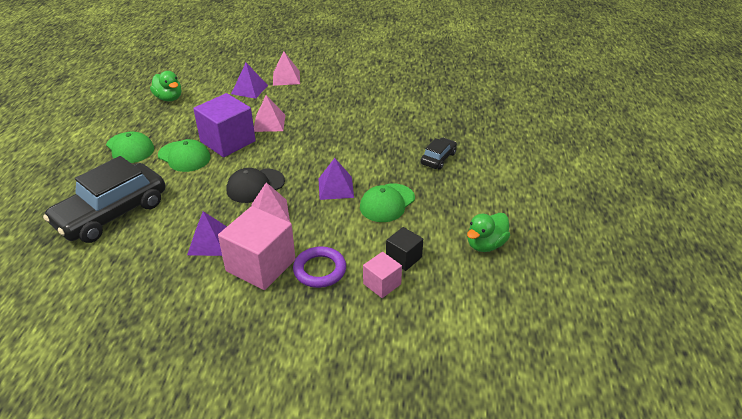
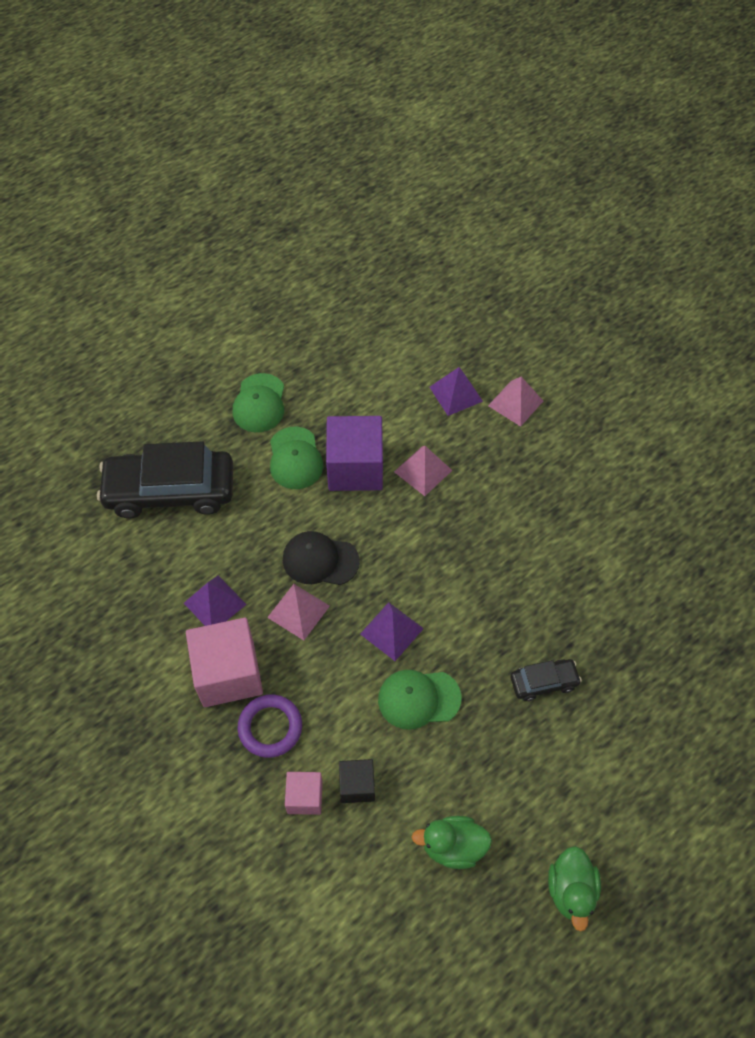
camera: 45 degrees right, 20 degrees up
green duck [150,71,181,101] -> green duck moved to [548,846,601,932]

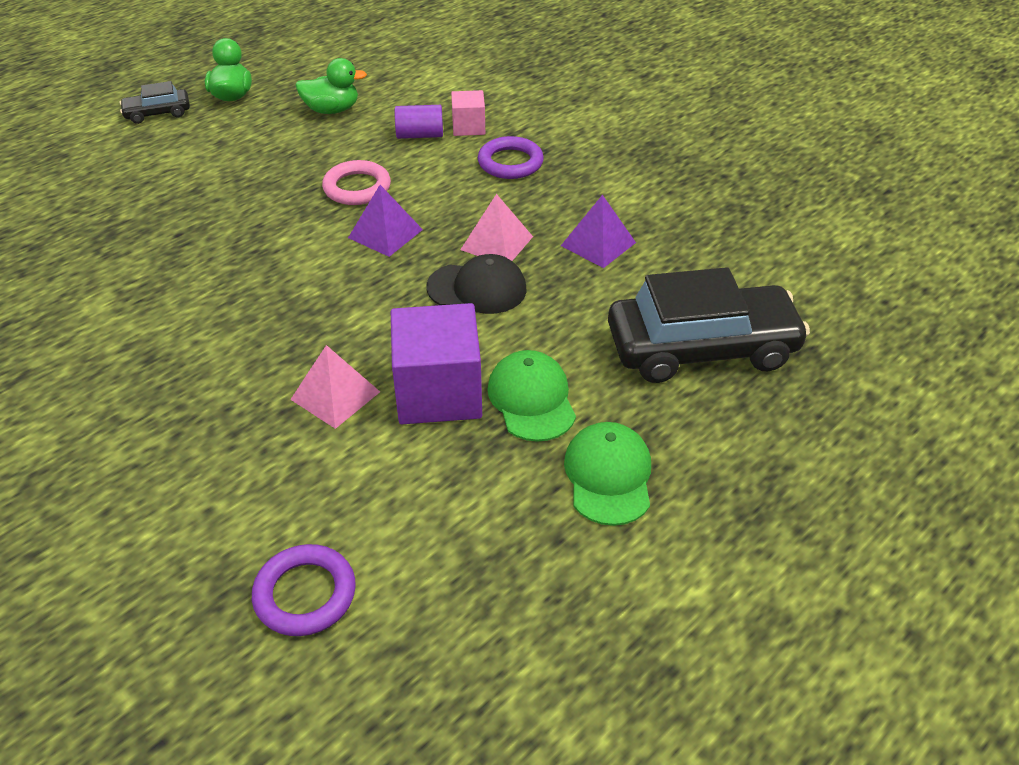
camera: 175 degrees right, 15 degrees down
pink cube [186,618,263,707] -> none
black cube [339,759,375,803] -> purple cylinder [395,105,443,139]
green cap [378,670,461,730] -> pink ring [322,160,391,205]
purple pyramid [429,367,483,416] -> none
pink pyramid [488,377,543,427] -> none
black car [510,659,582,701] -> black car moved to [120,81,190,124]
none -> purple ring [252,544,356,636]

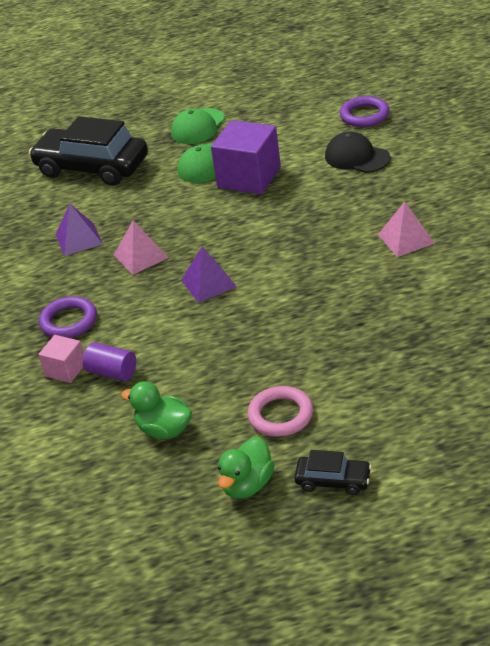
camera: 145 degrees left, 5 degrees down
pink pyramid [290,345,380,429] -> pink pyramid moved to [378,202,435,257]
pink ring [322,160,391,205] -> pink ring moved to [248,386,313,437]
black cap [427,254,527,314] -> black cap moved to [325,132,390,173]

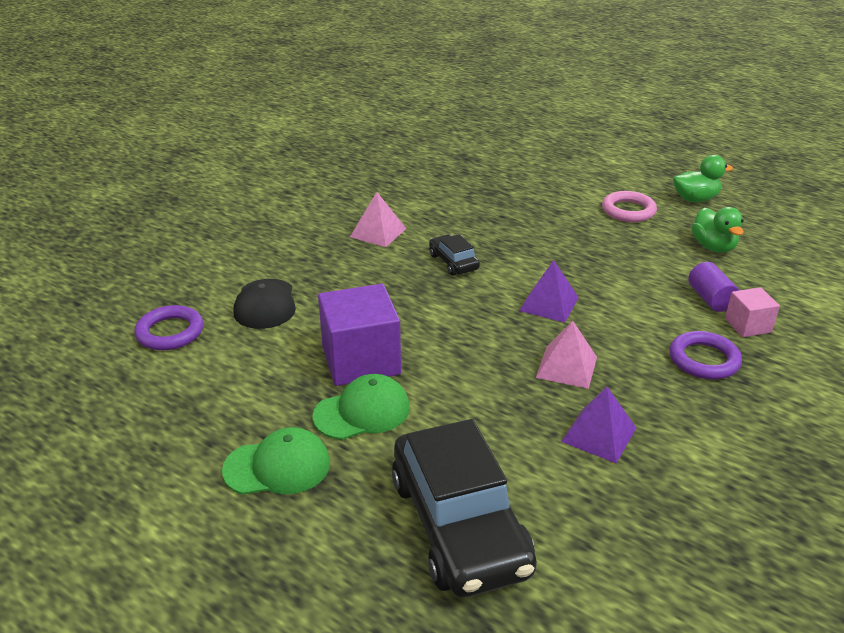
camera: 135 degrees left, 5 degrees down
black car [294,450,372,495] -> black car moved to [429,234,480,276]

